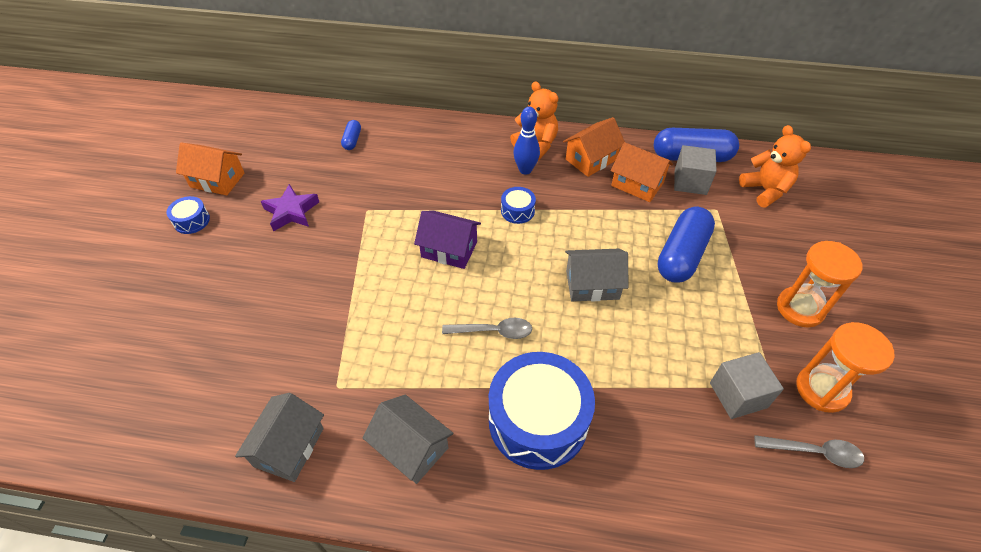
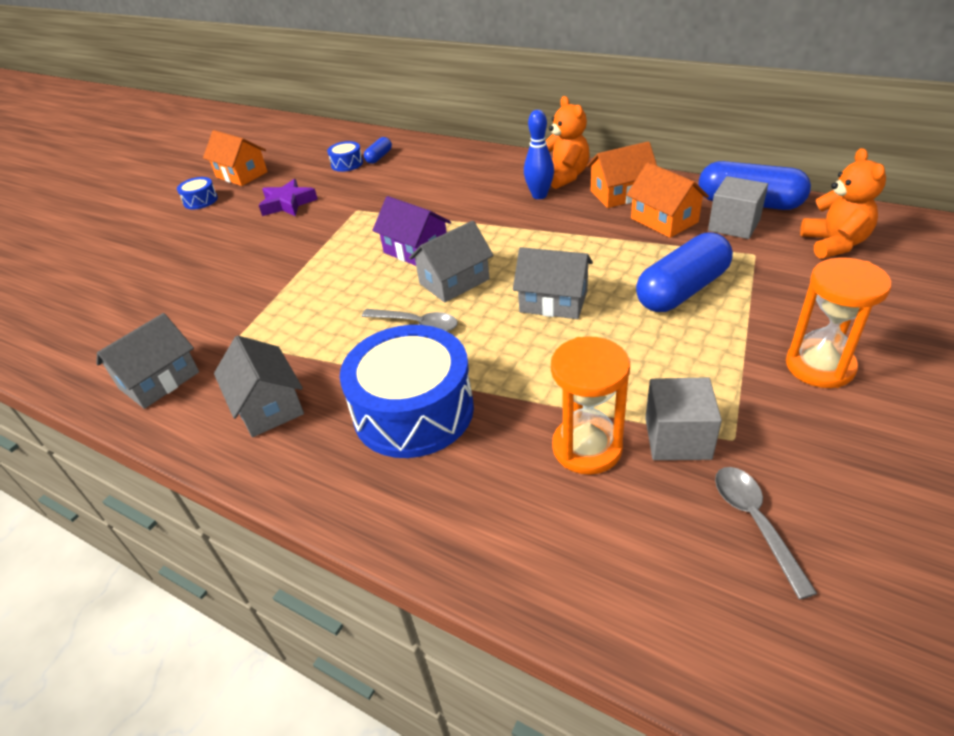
camera: 25 degrees right, 10 degrees down
blue drum [501,187,536,224] -> blue drum moved to [327,141,363,172]
grey spoon [754,435,864,468] -> grey spoon turned 135 degrees counterclockwise [715,467,818,599]
orange hourglass [796,322,895,413] -> orange hourglass moved to [551,336,630,475]
none -> grey house [409,221,494,303]

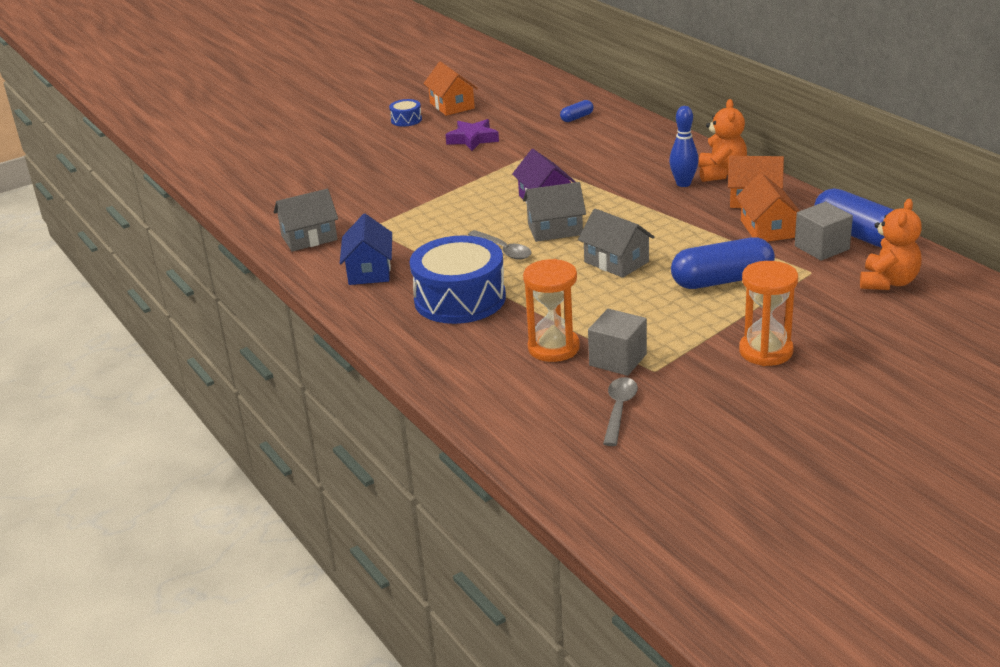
camera: 25 degrees right, 10 degrees down
grey house [214,336,304,437] -> blue house [340,214,392,285]
blue drum [327,141,363,172] -> none

